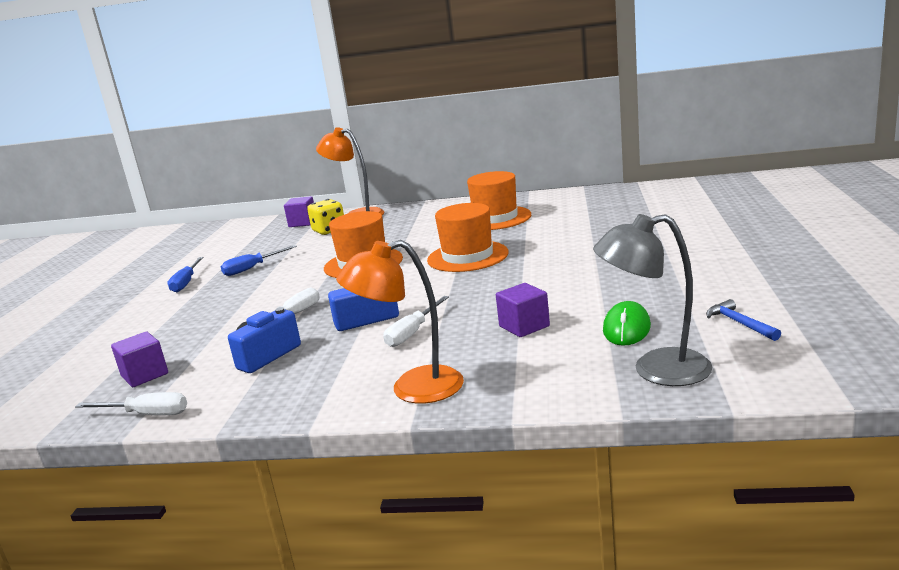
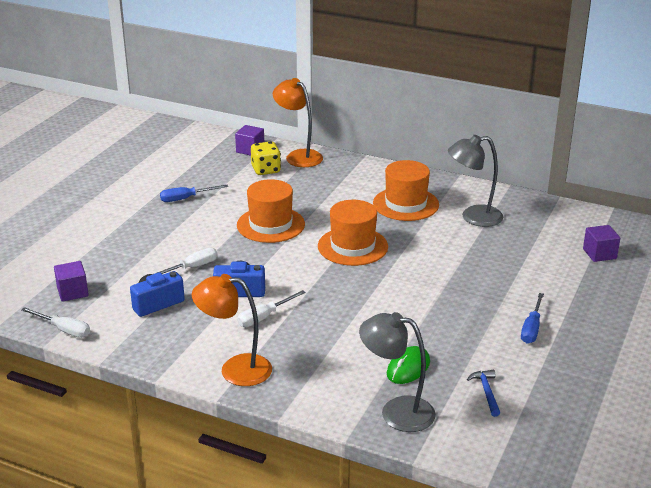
camera: 15 degrees right, 10 degrees up
blue screwdriver [167,257,203,292] -> blue screwdriver moved to [521,293,544,344]
purple cube [496,283,550,337] -> purple cube moved to [583,225,620,262]
none -> grey lamp [448,135,503,227]

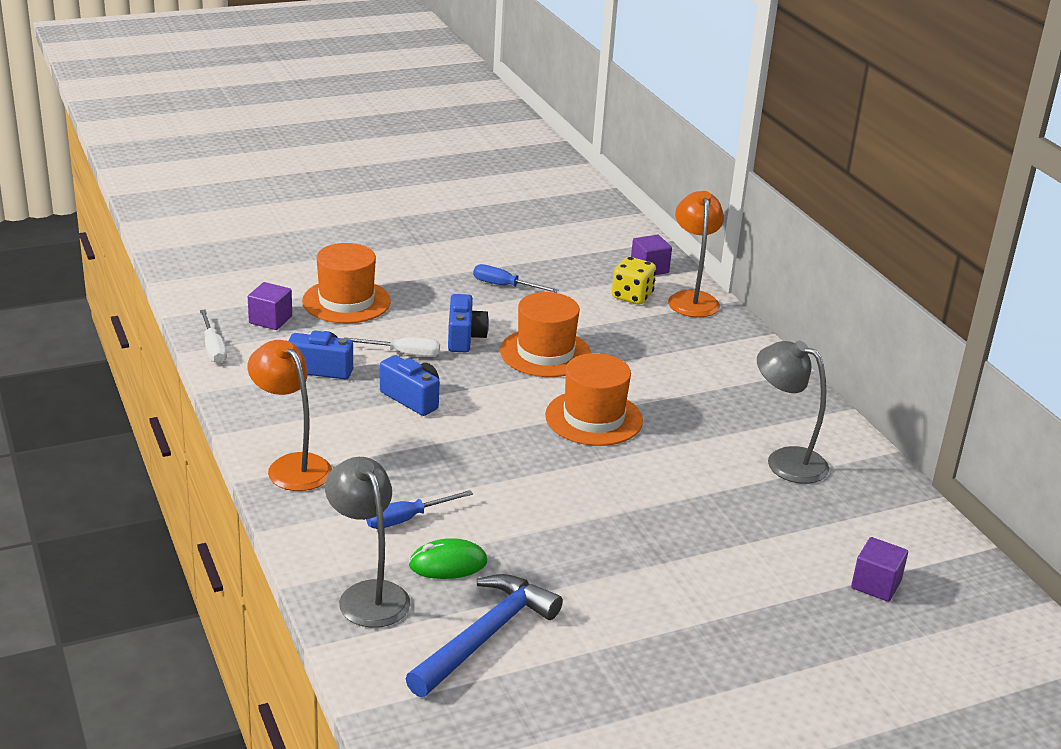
camera: 40 degrees right, 0 degrees up
white screwdriver [237,290,306,327] -> none
orange hat [373,160,439,221] -> orange hat moved to [302,243,391,323]
blue hammer [467,370,500,417] -> blue hammer [405,574,563,697], size x2.13
blue screwdriver [521,293,544,344] -> blue screwdriver moved to [366,490,473,529]
none -> blue camera [448,294,489,352]

